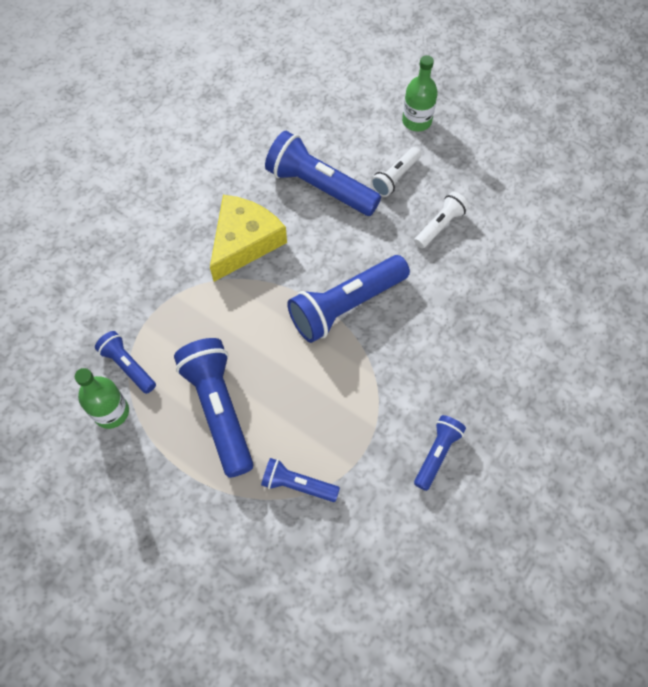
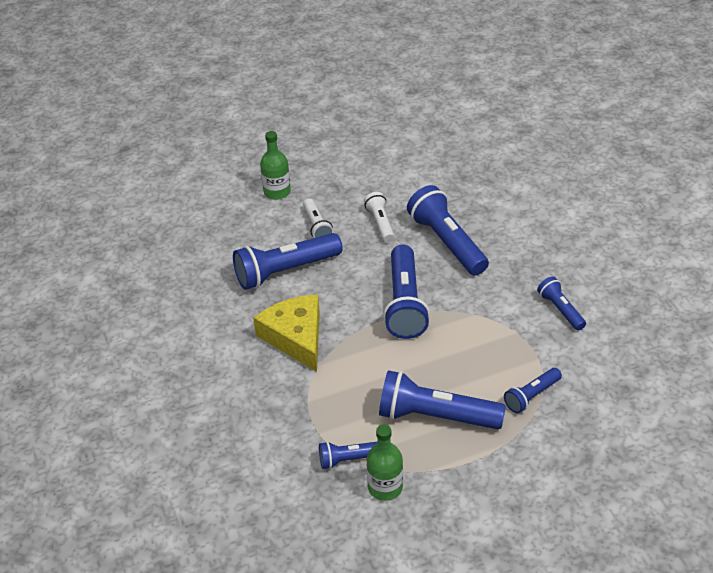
camera: 55 degrees left, 20 degrees down
none -> blue flashlight [407,185,489,276]

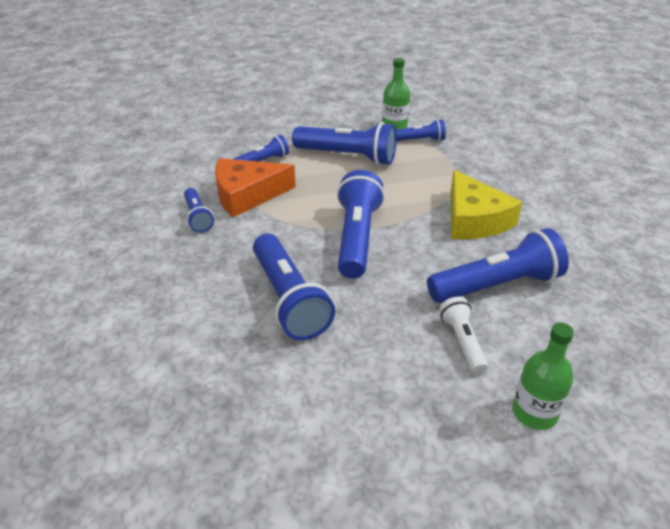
camera: 175 degrees left, 5 degrees down
white flashlight [364,192,394,242] -> none
none -> orange cheese [215,158,296,217]

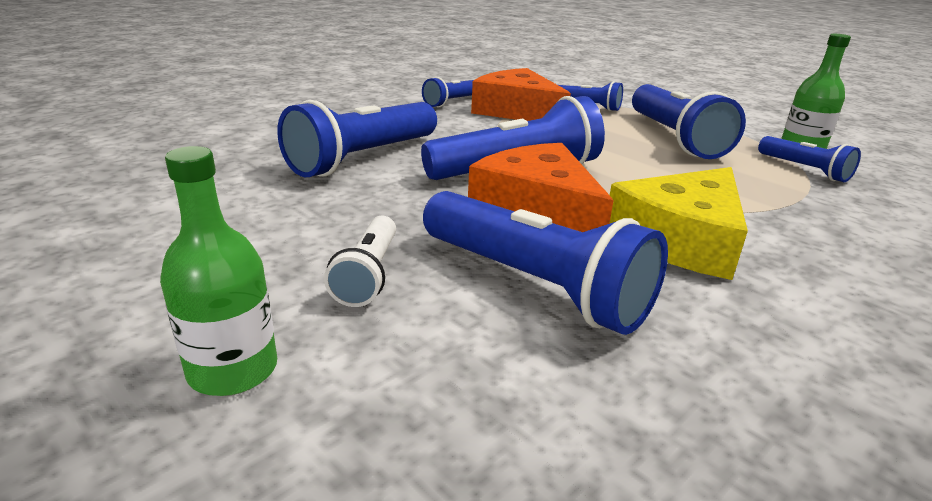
camera: 60 degrees right, 10 degrees down
white flashlight [439,297,488,374] -> white flashlight turned 135 degrees clockwise [324,216,396,307]
none -> orange cheese [468,143,614,232]

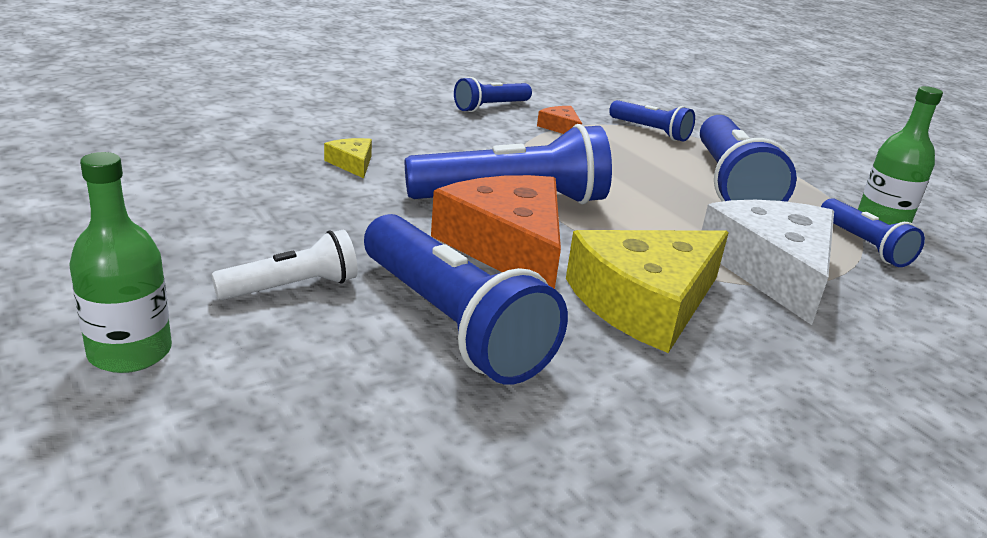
camera: 10 degrees right, 0 degrees up
blue flashlight [277,100,437,177] -> yellow cheese [324,138,372,178]
white flashlight [324,216,396,307] -> white flashlight turned 135 degrees counterclockwise [211,229,358,300]
orange cheese [471,68,571,121] -> orange cheese [537,106,582,134], size x0.43
none -> white cheese [702,200,834,325]

